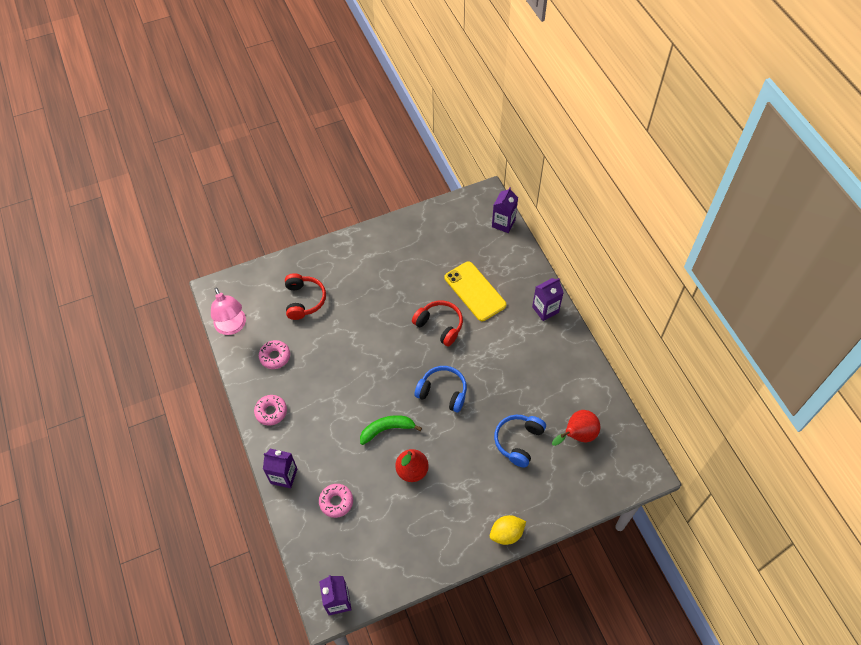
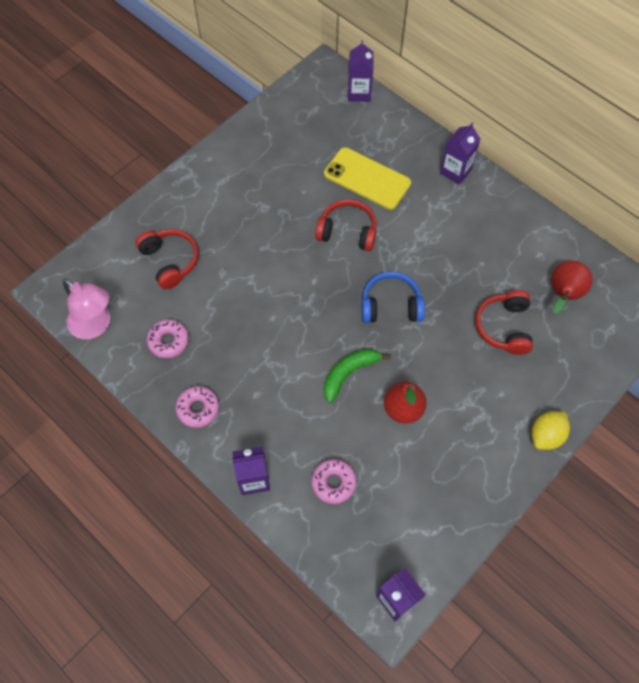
camera: 25 degrees left, 5 degrees up
blue headphones [494,415,546,468] -> red headphones [475,290,533,355]

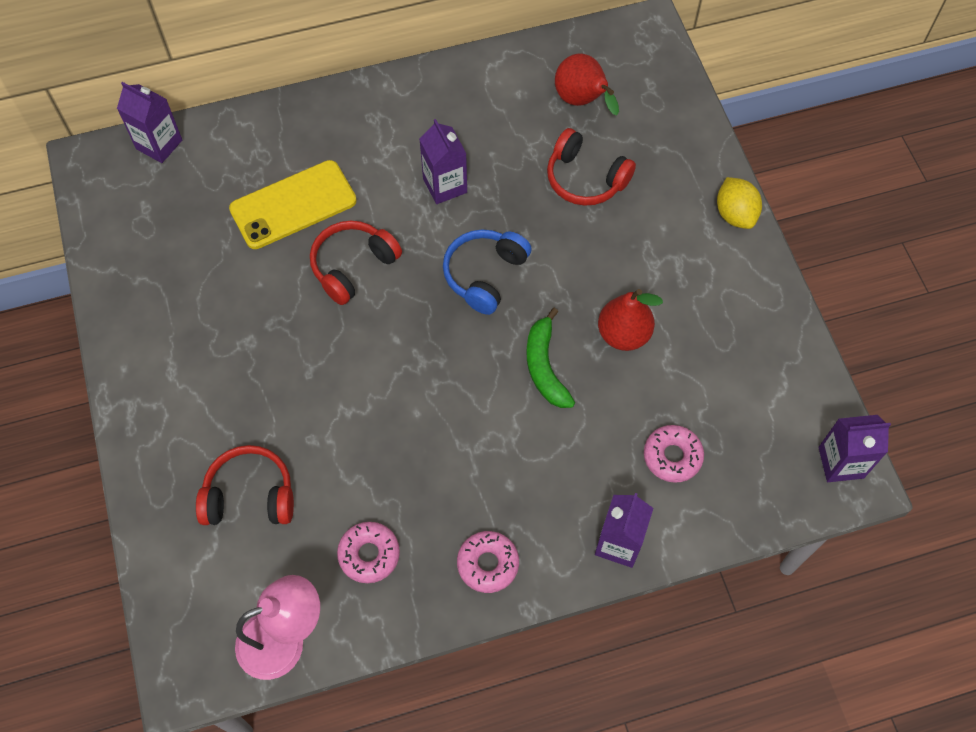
camera: 60 degrees left, 0 degrees up
purple carton [440,123,480,184] -> purple carton moved to [419,119,467,204]

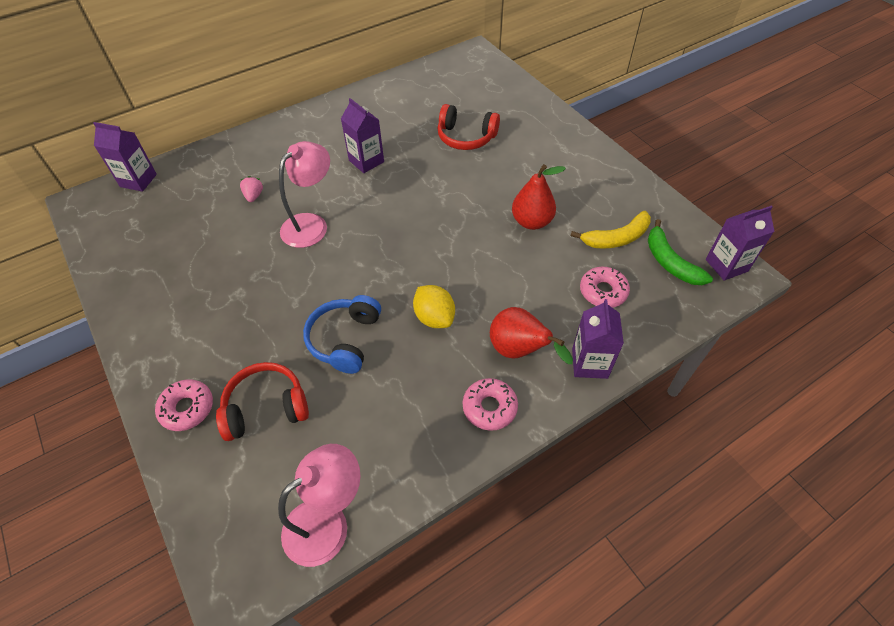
camera: 15 degrees left, 10 degrees down
yellow phone [229,160,357,249] -> pink strawberry [240,176,263,202]
red headphones [310,221,402,305] -> pink lamp [279,141,330,248]
pink donut [337,522,400,583] -> pink donut moved to [155,379,213,431]
blue headphones [443,229,532,315] -> blue headphones moved to [303,295,381,374]
green banana [527,308,575,408] -> green banana moved to [648,219,713,285]
red pear [555,54,619,116] -> red pear moved to [490,307,573,364]
yellow lemon [717,177,762,229] -> yellow lemon moved to [413,285,455,328]
none -> yellow banana [570,211,651,249]

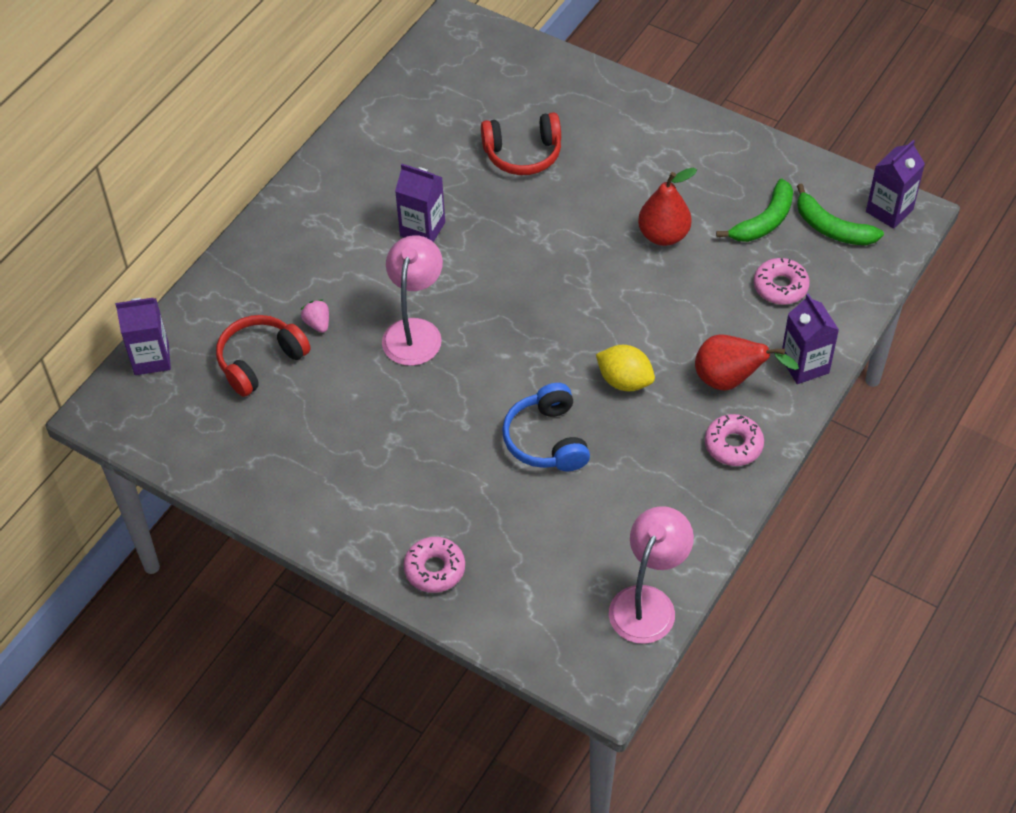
camera: 25 degrees left, 0 degrees up
red headphones [216,362,309,441] -> red headphones moved to [216,315,311,397]
yellow banana [570,211,651,249] -> green banana [716,178,793,242]

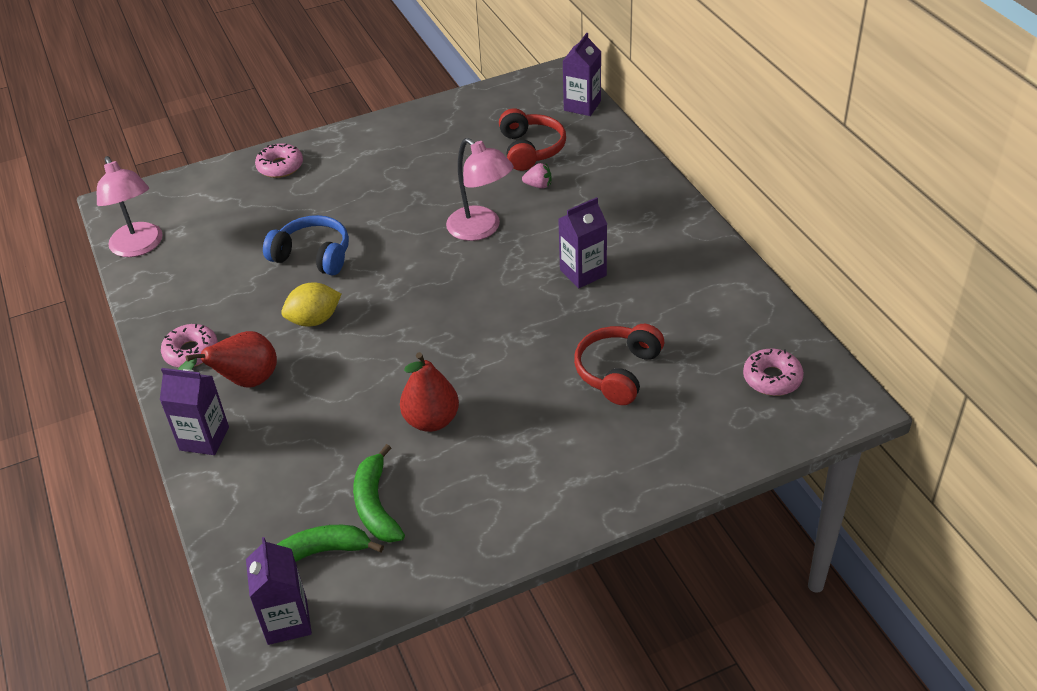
camera: 125 degrees right, 10 degrees down
pink donut [754,258,810,305] -> pink donut moved to [743,349,804,396]

